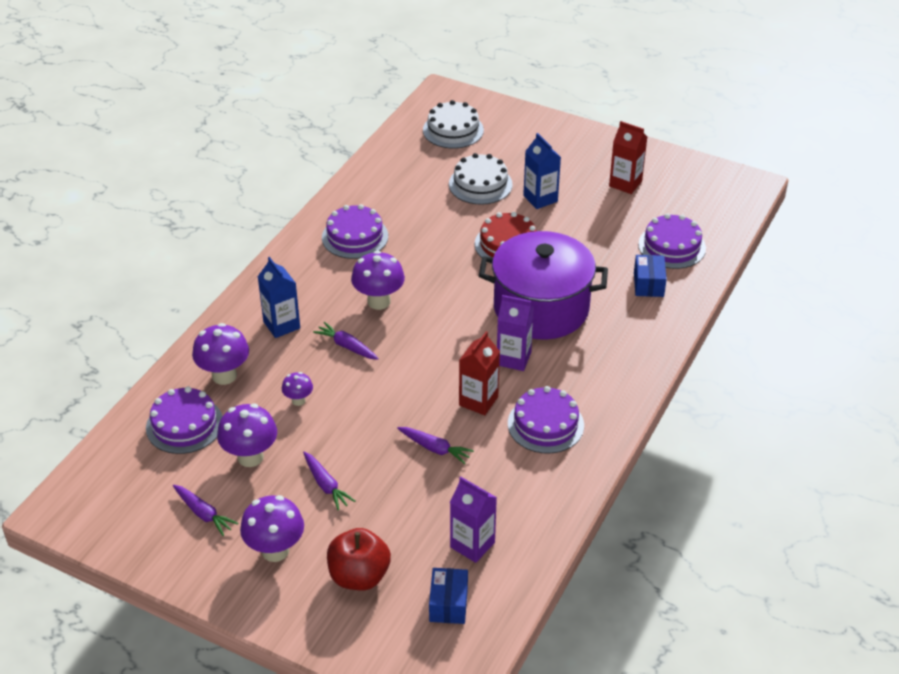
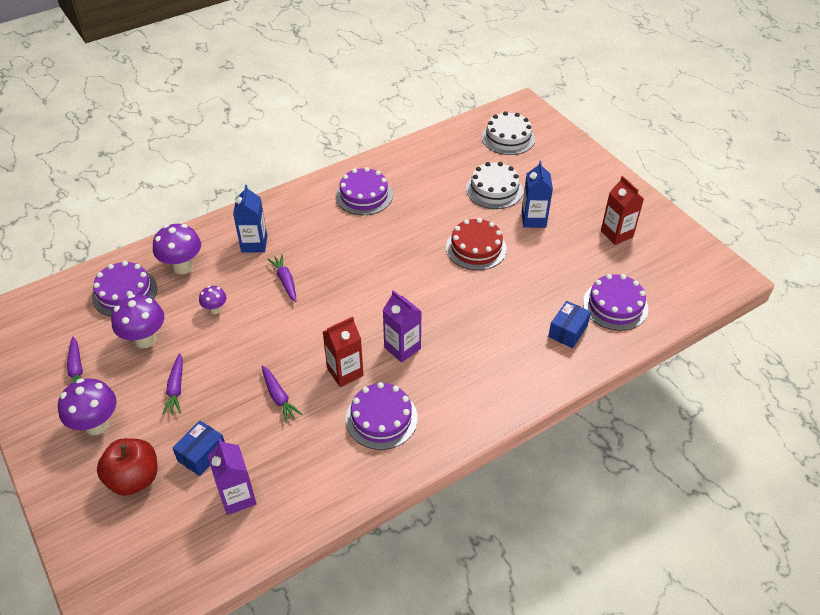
camera: 30 degrees right, 5 degrees up
purple mushroom [351,251,405,310] -> none
blue box [429,568,468,624] -> blue box moved to [172,421,225,476]
purple pot [479,231,608,340] -> none

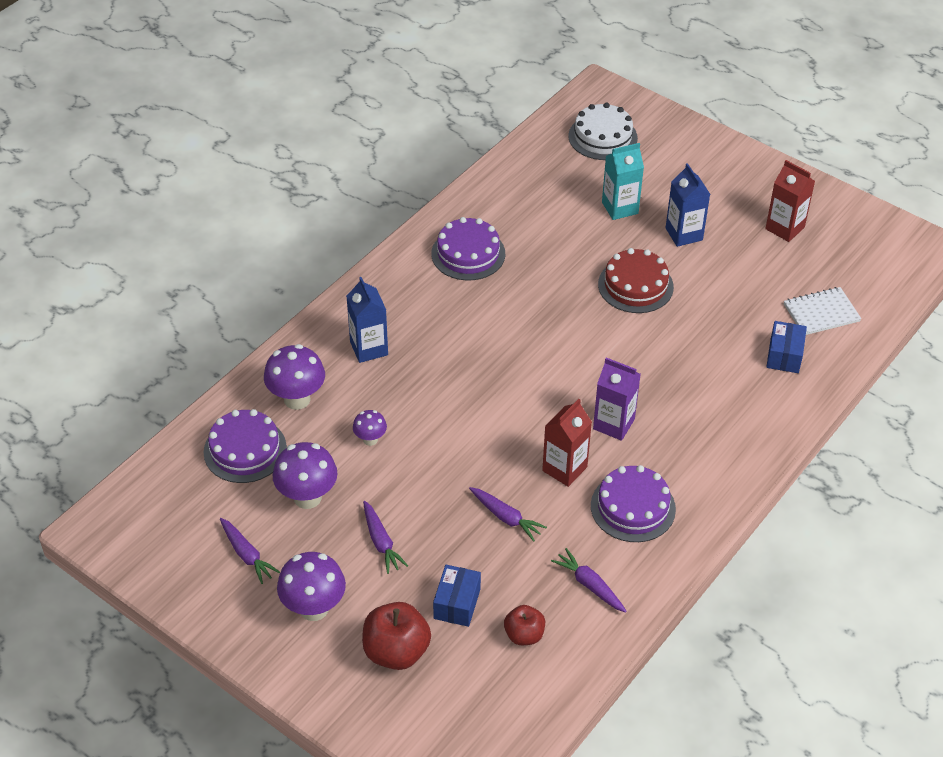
camera: 20 degrees left, 0 degrees up
purple carton [208,438,257,515] -> red apple [504,605,545,645]
purple carrot [268,254,296,302] -> purple carrot moved to [551,548,627,613]
white cake [466,162,523,209] -> turquoise carton [602,143,644,220]
purple cake [583,274,648,331] -> white notebook [784,287,861,335]

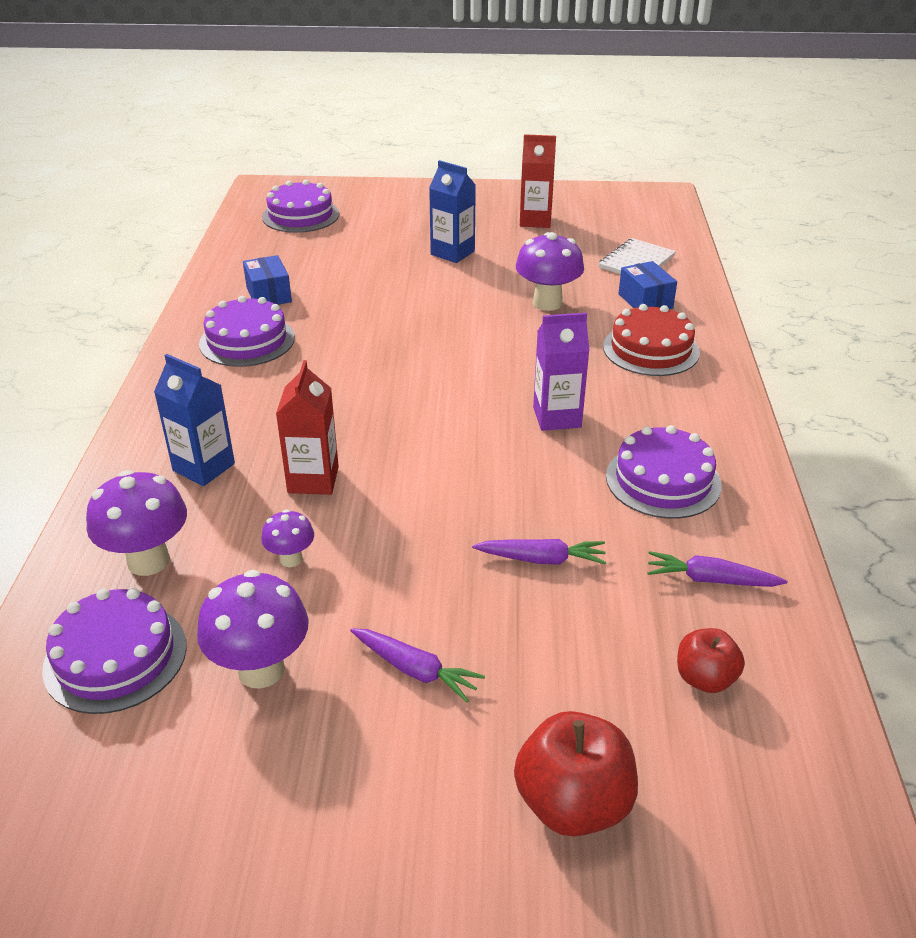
camera: 35 degrees left, 10 degrees down
purple carrot [220,518,280,584] -> none
purple mushroom [277,552,346,621] -> purple mushroom moved to [516,232,584,311]
blue box [433,565,481,627] -> blue box moved to [243,255,292,305]
red carton [542,399,592,487] -> red carton moved to [276,360,339,495]
white cake [568,103,638,160] -> purple cake [262,180,339,233]
red cake [598,248,674,313] -> red cake moved to [603,304,700,376]
turquoise carton [602,143,644,220] -> none

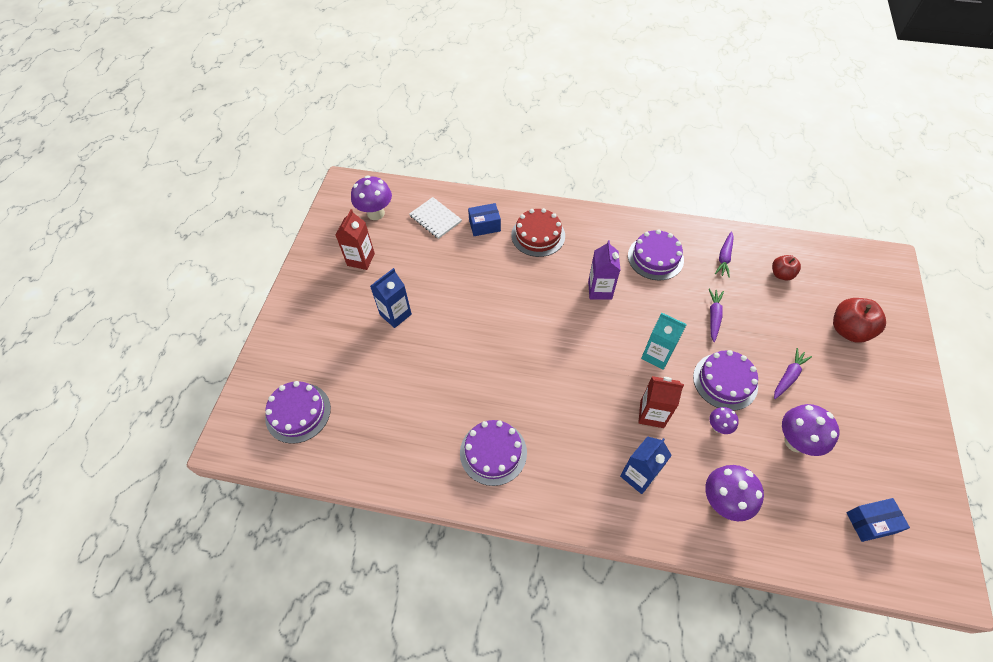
camera: 80 degrees left, 20 degrees up
purple cake [42,588,187,714] -> purple cake moved to [693,350,758,411]
blue box [243,255,292,305] -> blue box moved to [846,498,910,542]
purple mushroom [516,232,584,311] -> purple mushroom moved to [351,175,392,220]
none -> turquoise carton [641,313,687,370]

